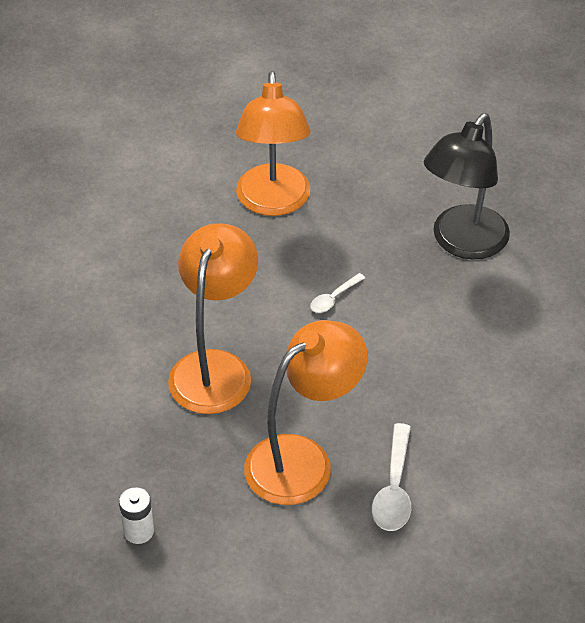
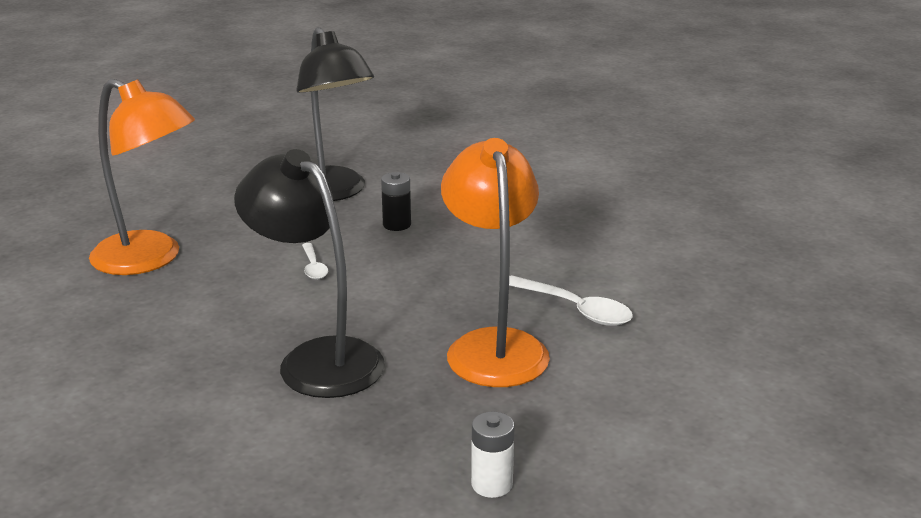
camera: 60 degrees left, 20 degrees down
orange lamp [168,223,258,414] -> black lamp [234,149,385,398]
none -> black battery [381,172,411,231]

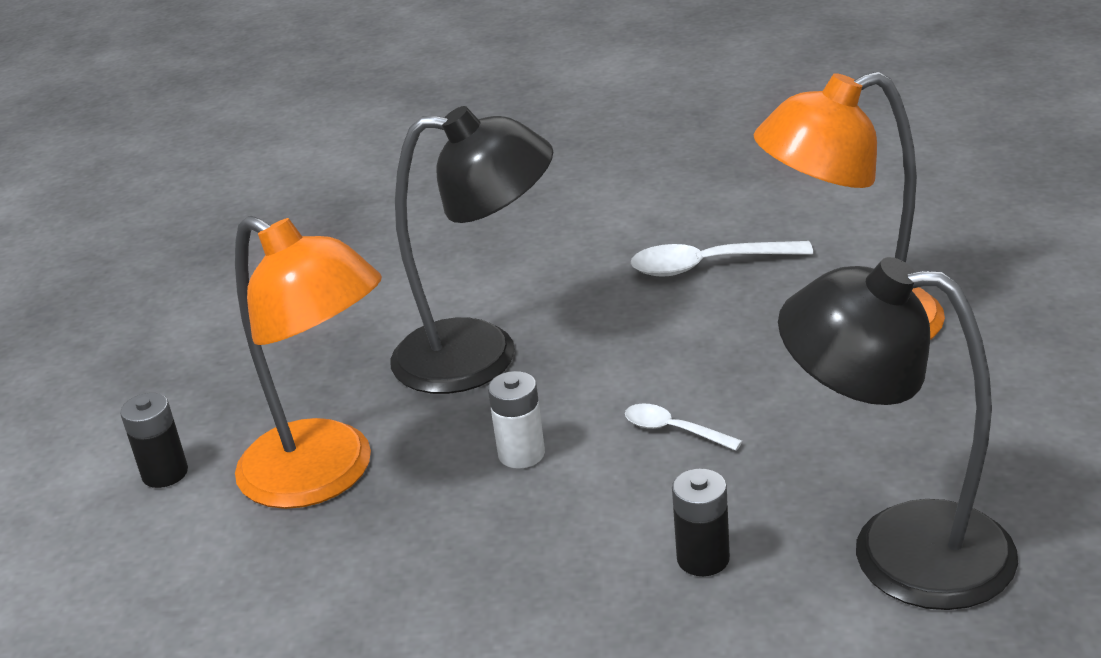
camera: 140 degrees right, 5 degrees up
white battery [471,412,515,498] -> white battery moved to [488,371,545,469]
white spoon [509,275,633,326] -> white spoon moved to [631,241,813,277]
none -> black battery [120,393,188,488]

